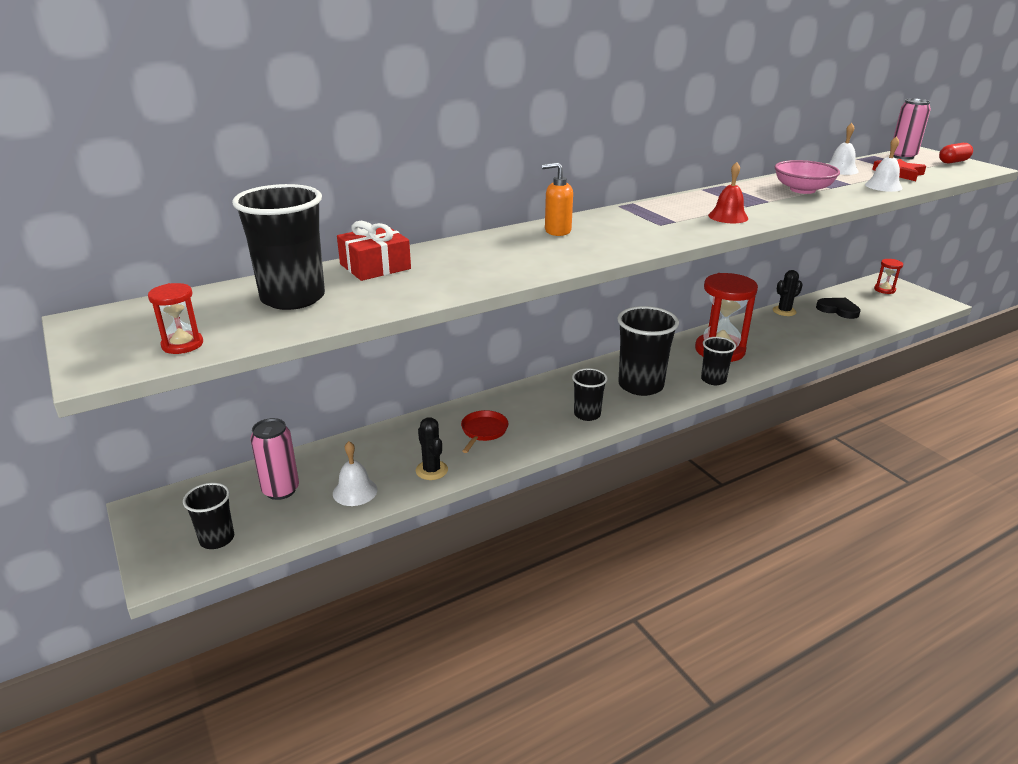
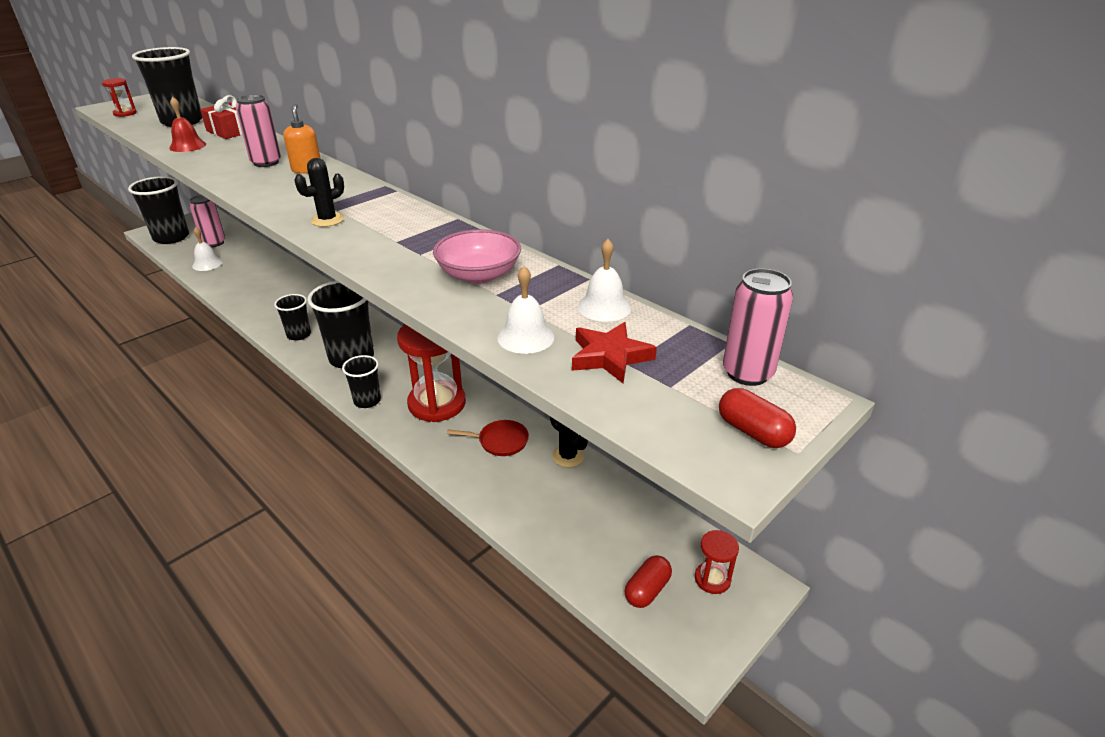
camera: 75 degrees right, 5 degrees up
black cup [183,483,234,549] -> black cup [128,176,189,244], size x1.80
black cactus [416,417,448,480] -> black cactus moved to [294,158,344,227]
red pan [461,410,509,453] -> red pan moved to [447,420,529,456]
red bell [708,162,748,223] -> red bell moved to [169,97,206,152]
black heart [816,298,861,319] -> none
none -> pink can [236,95,281,167]
none -> red capsule [625,555,672,608]

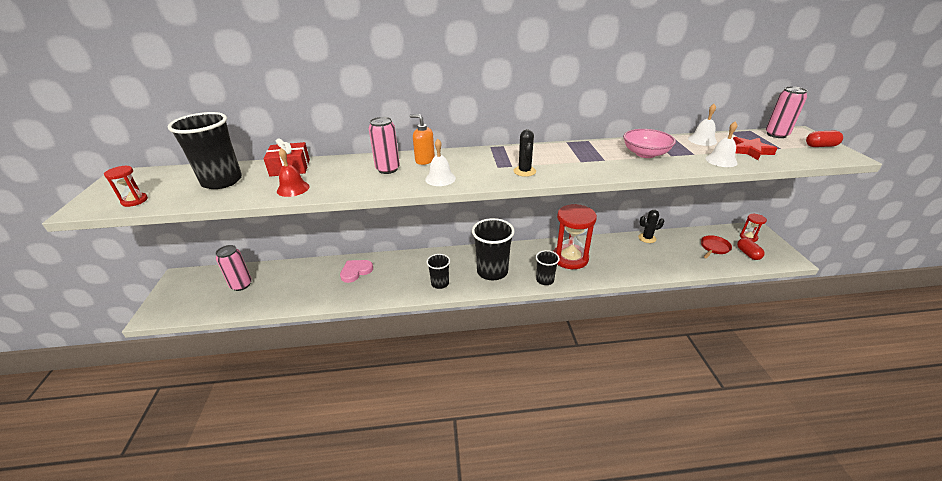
camera: 50 degrees left, 0 degrees up
black cup [128,176,189,244] -> none
white bell [192,227,223,271] -> white bell moved to [425,139,456,186]
red pan [447,420,529,456] -> red pan moved to [701,235,732,258]
none -> pink heart [340,260,373,283]

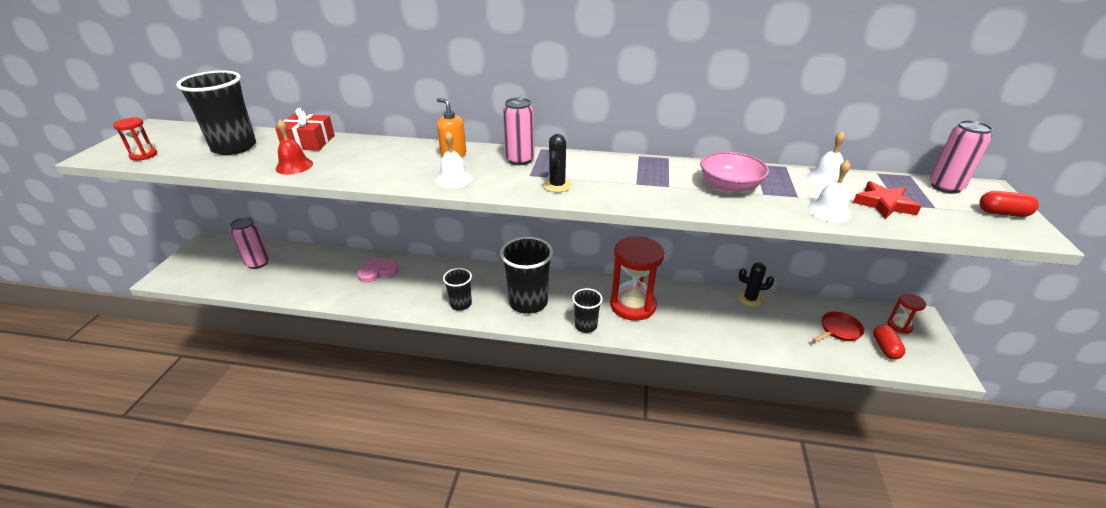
camera: 15 degrees right, 0 degrees up
pink can [369,117,400,174] -> pink can moved to [503,98,535,165]

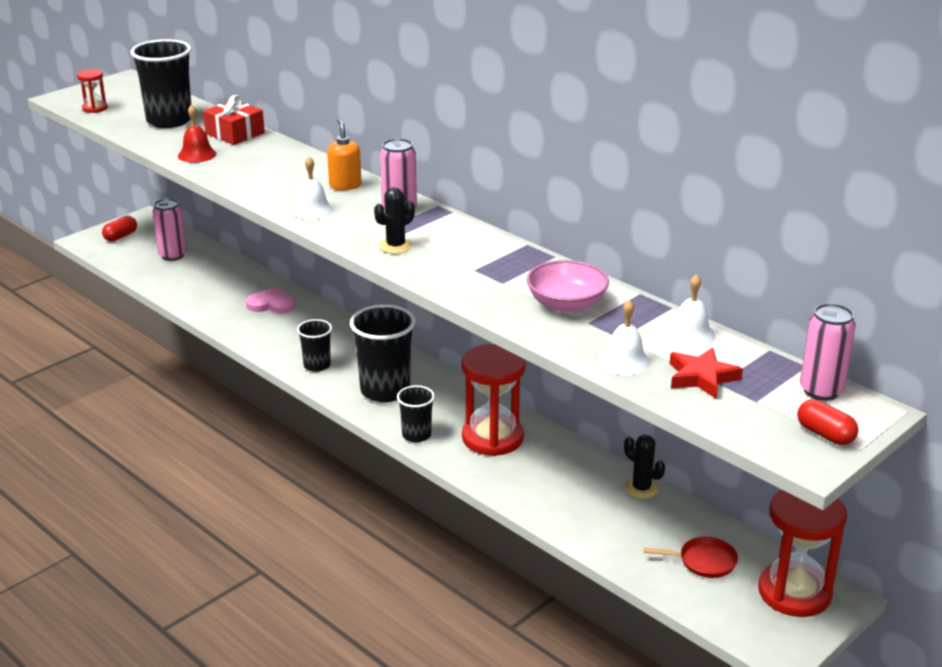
camera: 35 degrees right, 5 degrees down
red capsule [873,325,905,360] -> red capsule moved to [102,216,137,241]
red hourglass [887,293,926,334] -> red hourglass [758,490,847,617], size x2.12

